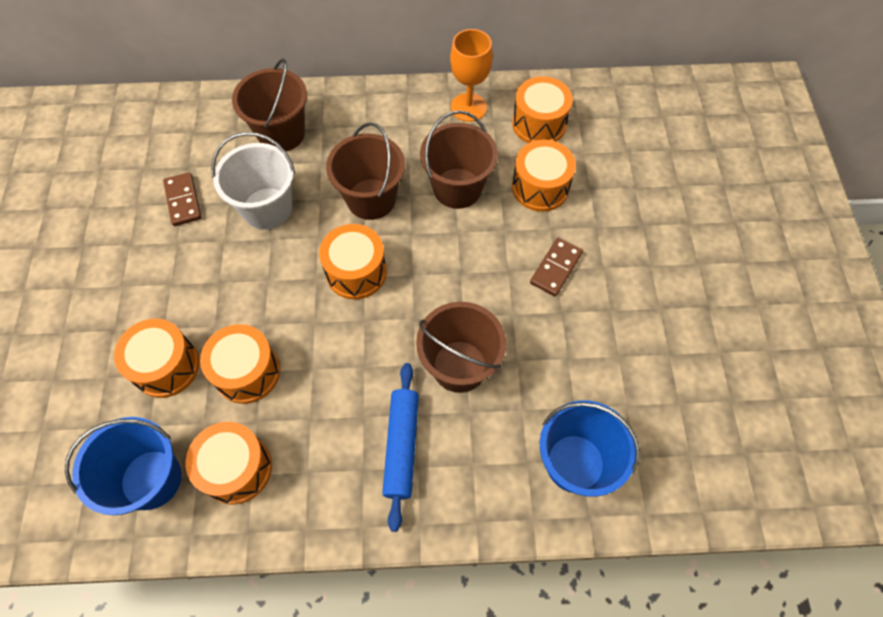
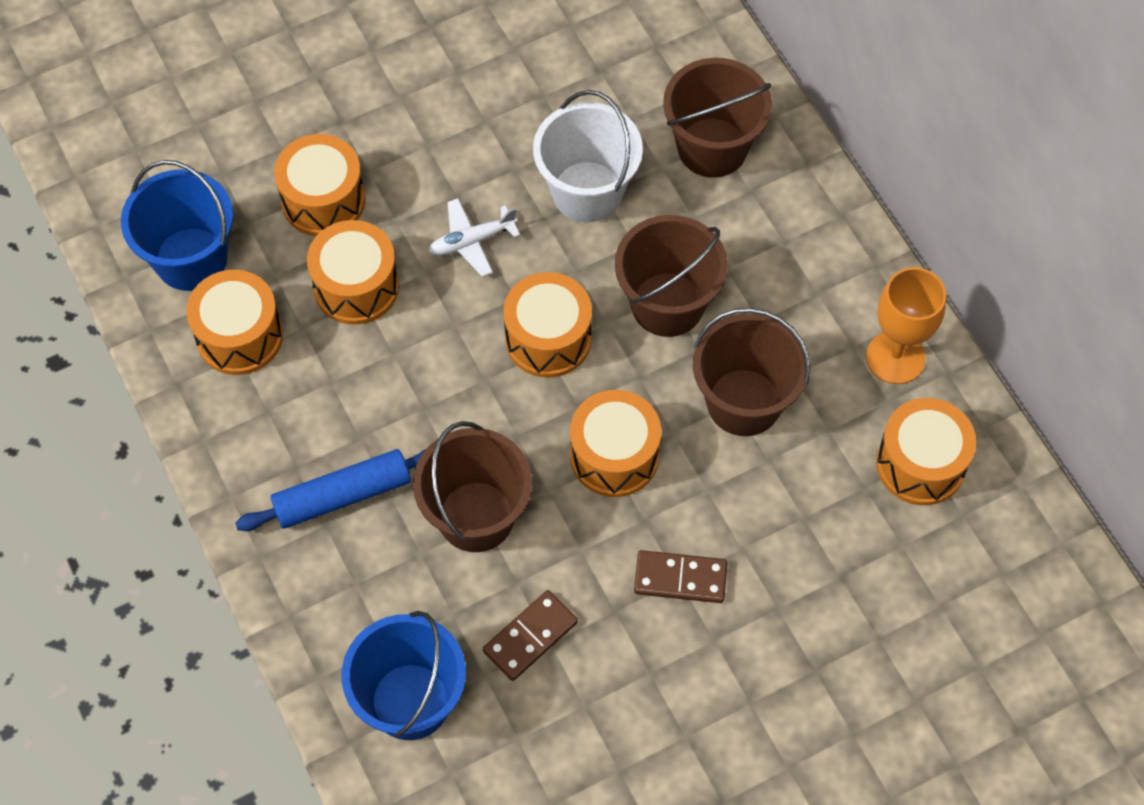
camera: 65 degrees right, 0 degrees up
brown domino [163,172,201,226] -> brown domino moved to [483,590,578,681]
orange drum [512,140,576,212] -> orange drum moved to [570,390,661,497]
none -> white plane [429,198,520,277]

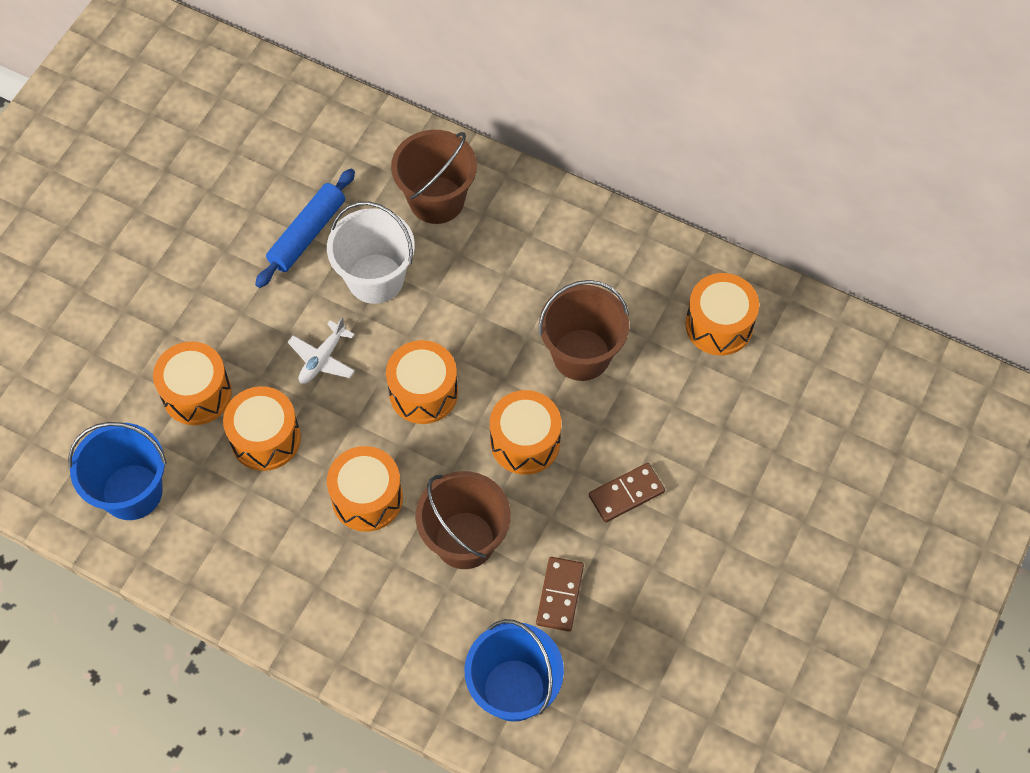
camera: 35 degrees left, 0 degrees up
orange drum [186,270,283,375] -> orange drum moved to [327,446,403,532]
blue rolling pin [235,449,426,531] -> blue rolling pin moved to [255,169,355,288]
brown bucket [615,215,728,337] -> none
orange goblet [866,267,946,384] -> none

